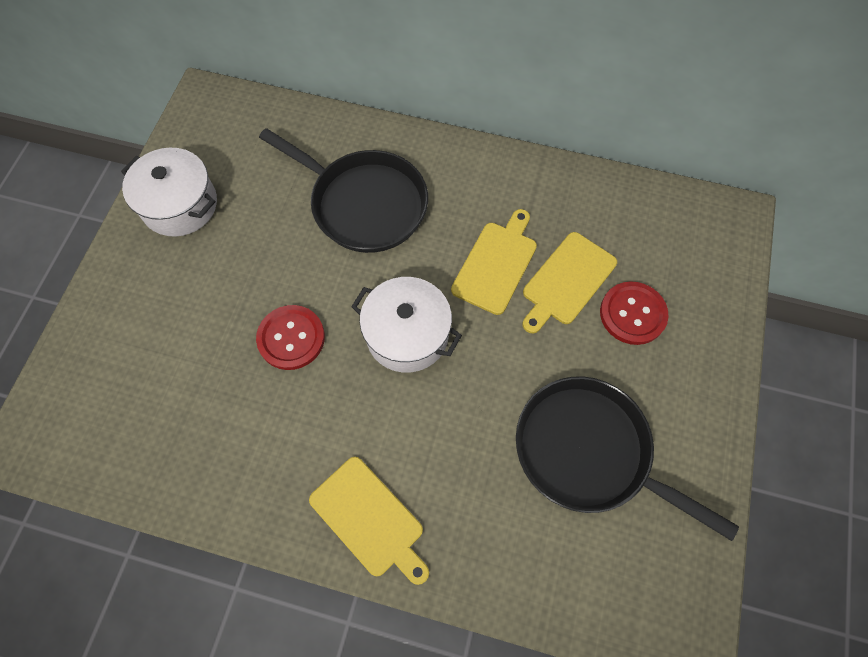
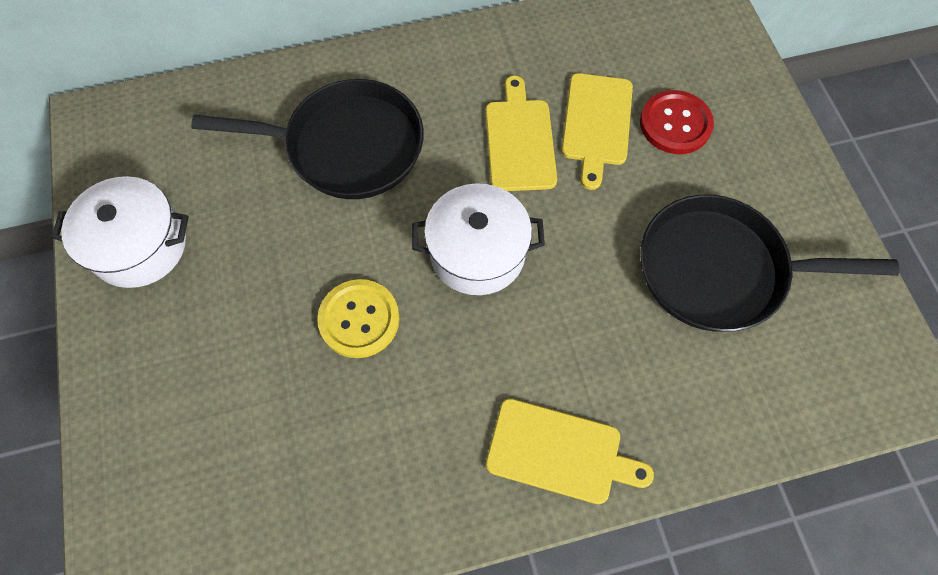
camera: 30 degrees left, 0 degrees up
red button [256,305,325,370] -> yellow button [317,279,400,358]

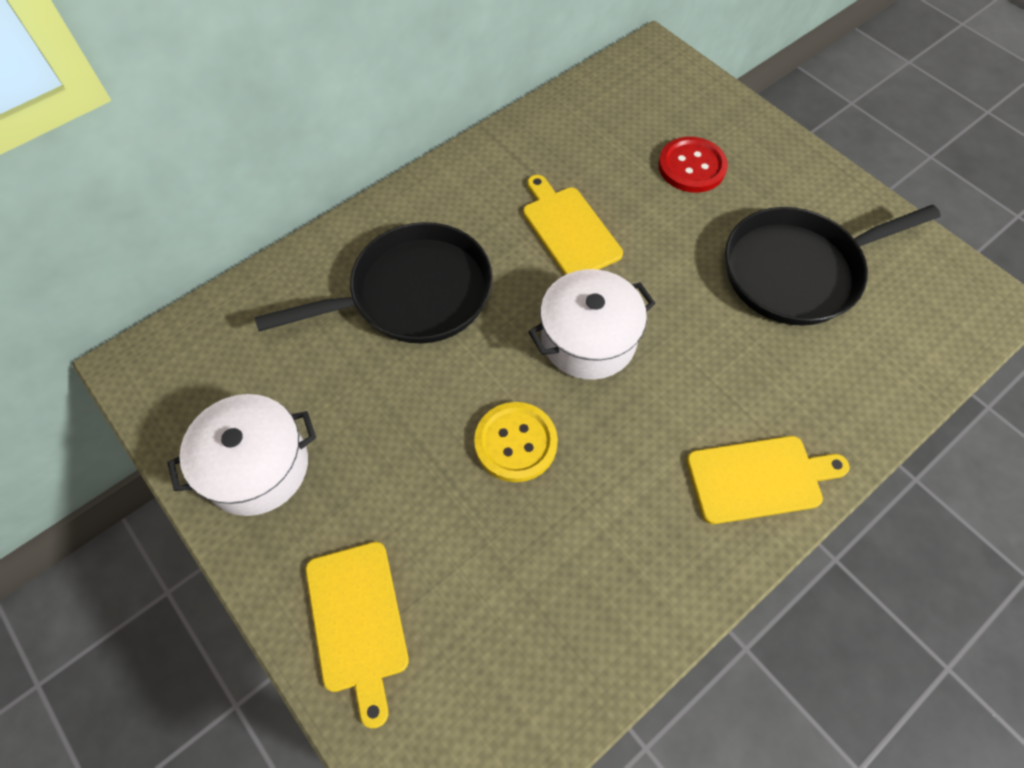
camera: 25 degrees left, 5 degrees down
yellow cutting board [561,73,633,190] -> yellow cutting board moved to [305,542,409,729]

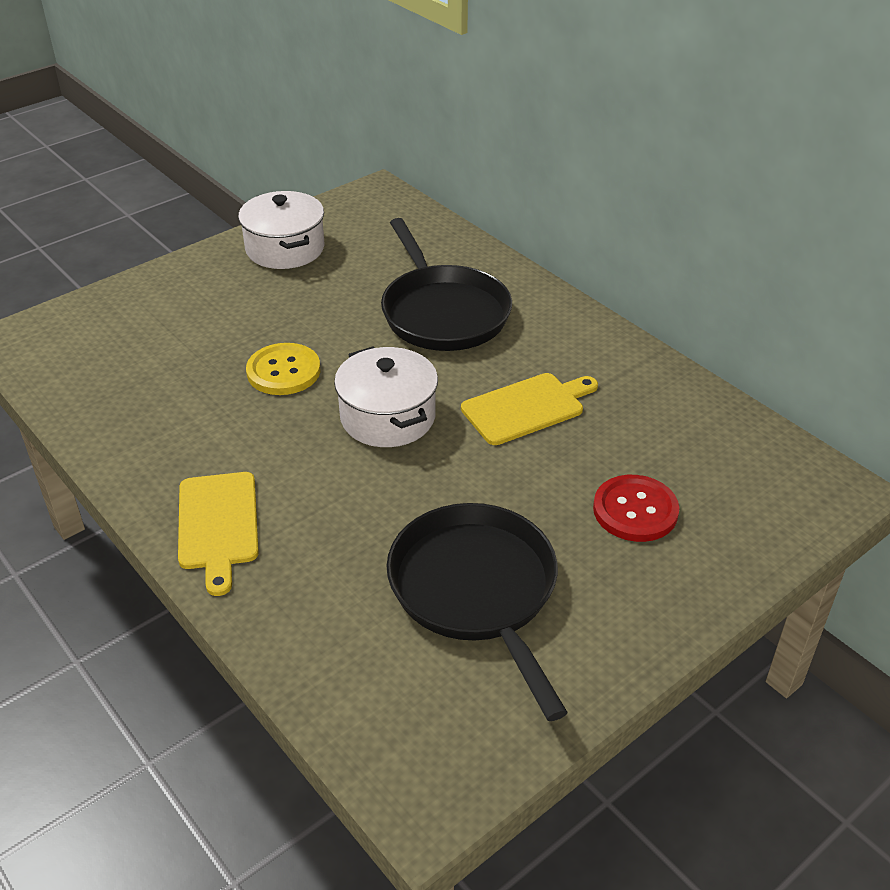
camera: 90 degrees right, 20 degrees down
yellow cutting board [305,542,409,729] -> none

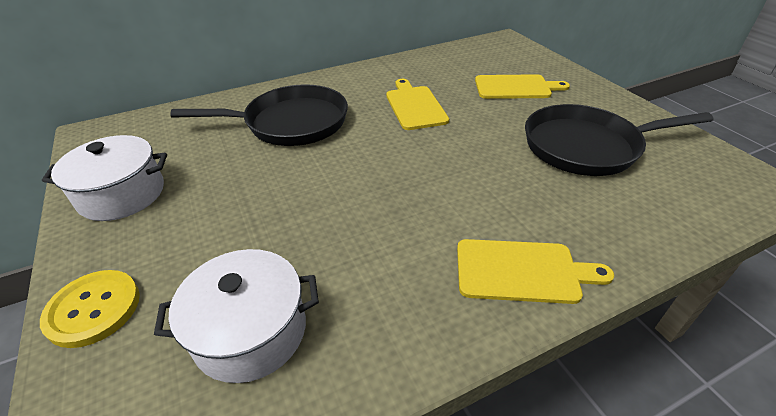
camera: 75 degrees left, 0 degrees up
yellow button [246,343,321,395] -> yellow button moved to [40,270,140,348]
white pot [334,347,438,447] -> white pot moved to [154,249,319,383]
red button [593,475,679,542] -> yellow cutting board [475,74,570,99]

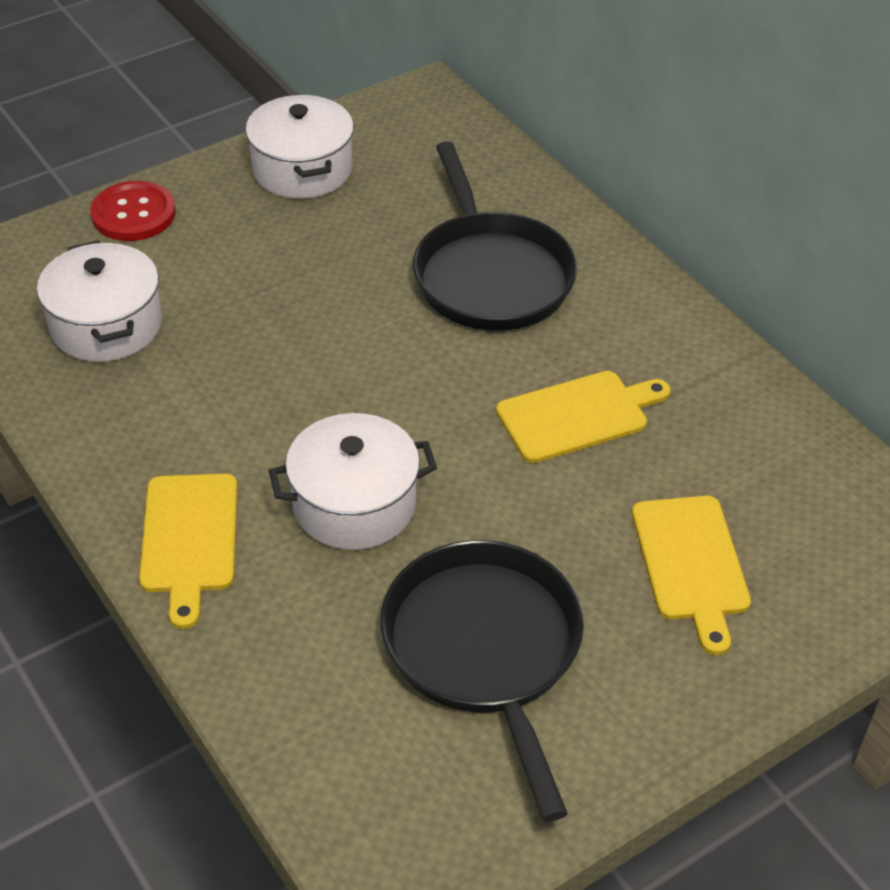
camera: 80 degrees right, 5 degrees up
yellow button [40,270,140,348] -> red button [90,181,176,241]
none -> white pot [269,413,437,550]

